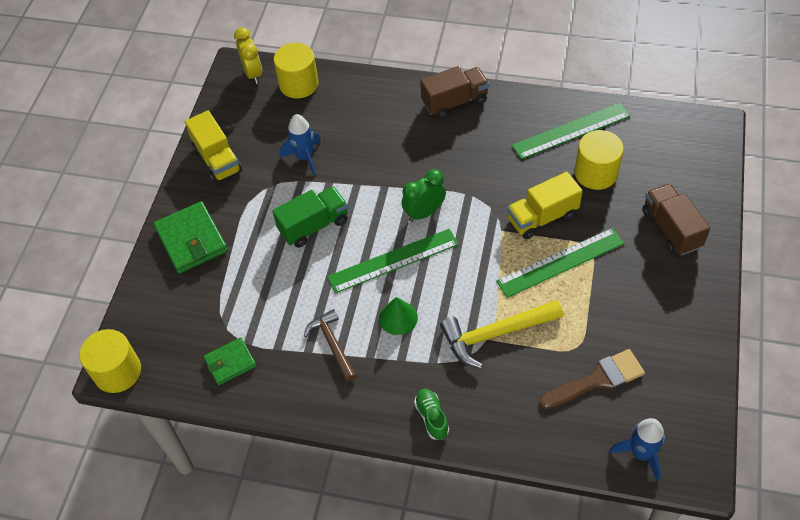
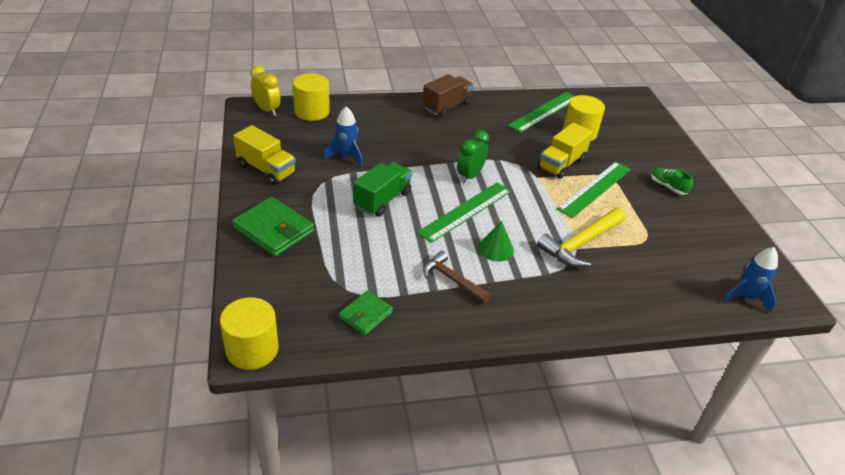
camera: 30 degrees left, 15 degrees down
green shoe [414,389,449,440] -> green shoe moved to [651,168,693,195]
brown brush [539,349,645,409] -> none
brown truck [643,183,710,256] -> none

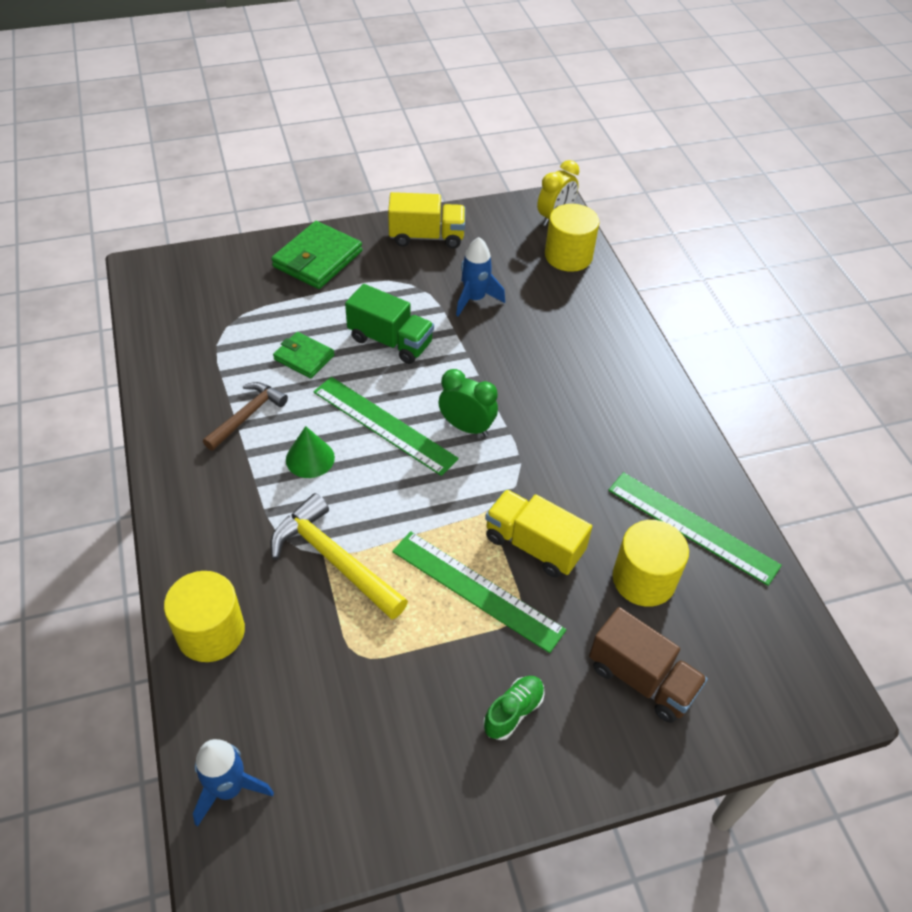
camera: 85 degrees right, 10 degrees up
yellow cylinder [220,297,279,370] -> yellow cylinder moved to [164,571,245,662]
yellow truck [233,125,296,185] -> yellow truck turned 120 degrees counterclockwise [388,192,465,248]
green wallet [339,291,393,336] -> green wallet moved to [273,332,335,378]
brown truck [422,74,474,117] -> brown truck moved to [589,607,708,723]

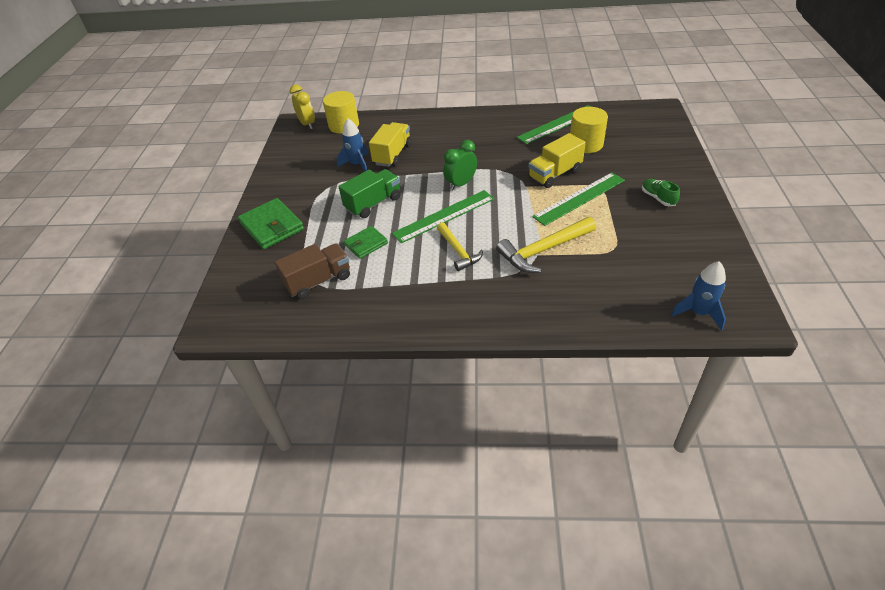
camera: 65 degrees left, 5 degrees down
yellow cylinder [164,571,245,662] -> none
brown hammer [203,382,288,451] -> none
green cone [286,426,335,478] -> yellow hammer [437,222,483,271]
yellow truck [388,192,465,248] -> yellow truck moved to [369,122,412,167]
brown truck [589,607,708,723] -> brown truck moved to [275,243,350,299]

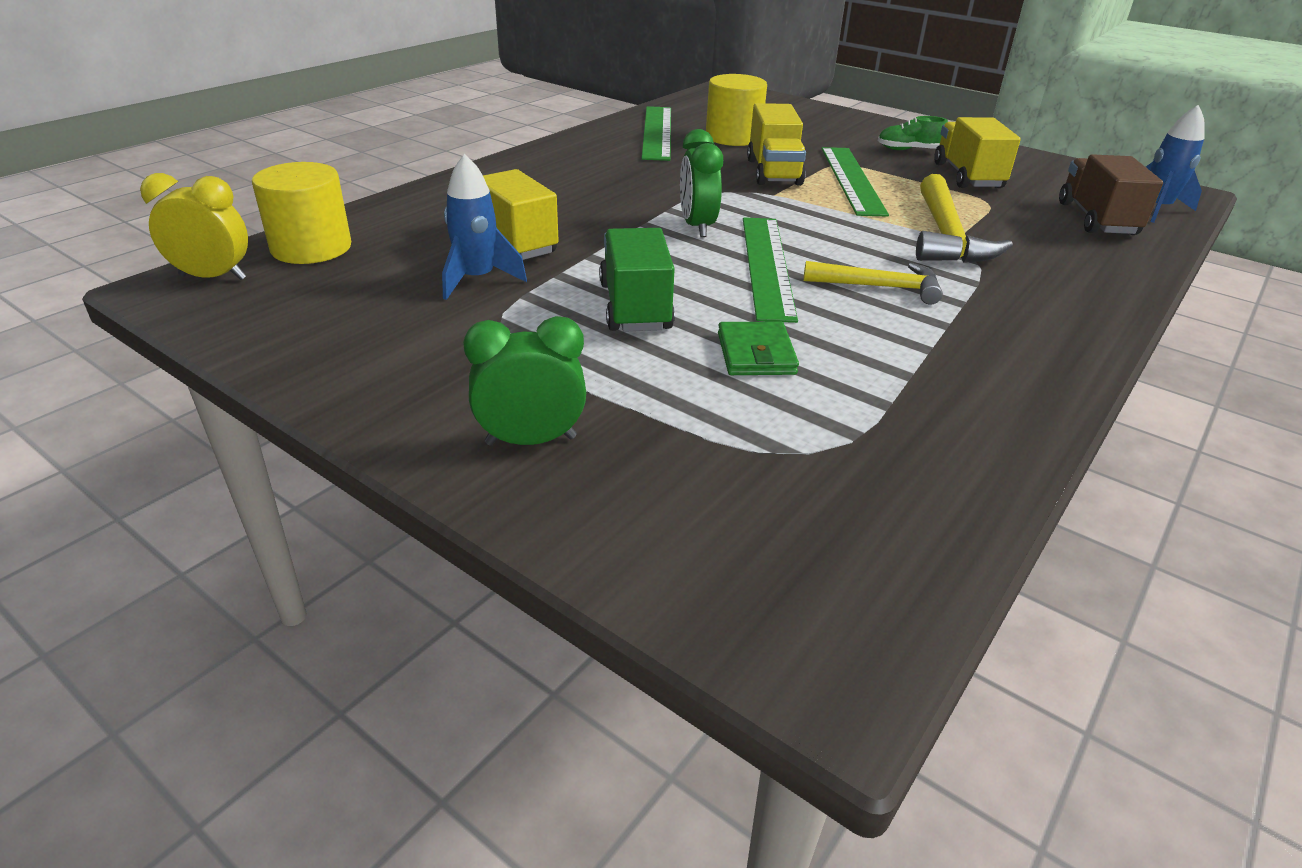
camera: 60 degrees left, 10 degrees down
green wallet [238,198,304,249] -> green clock [463,316,586,446]
brown truck [275,243,350,299] -> brown truck moved to [1059,154,1163,235]
none -> yellow truck [934,117,1021,188]

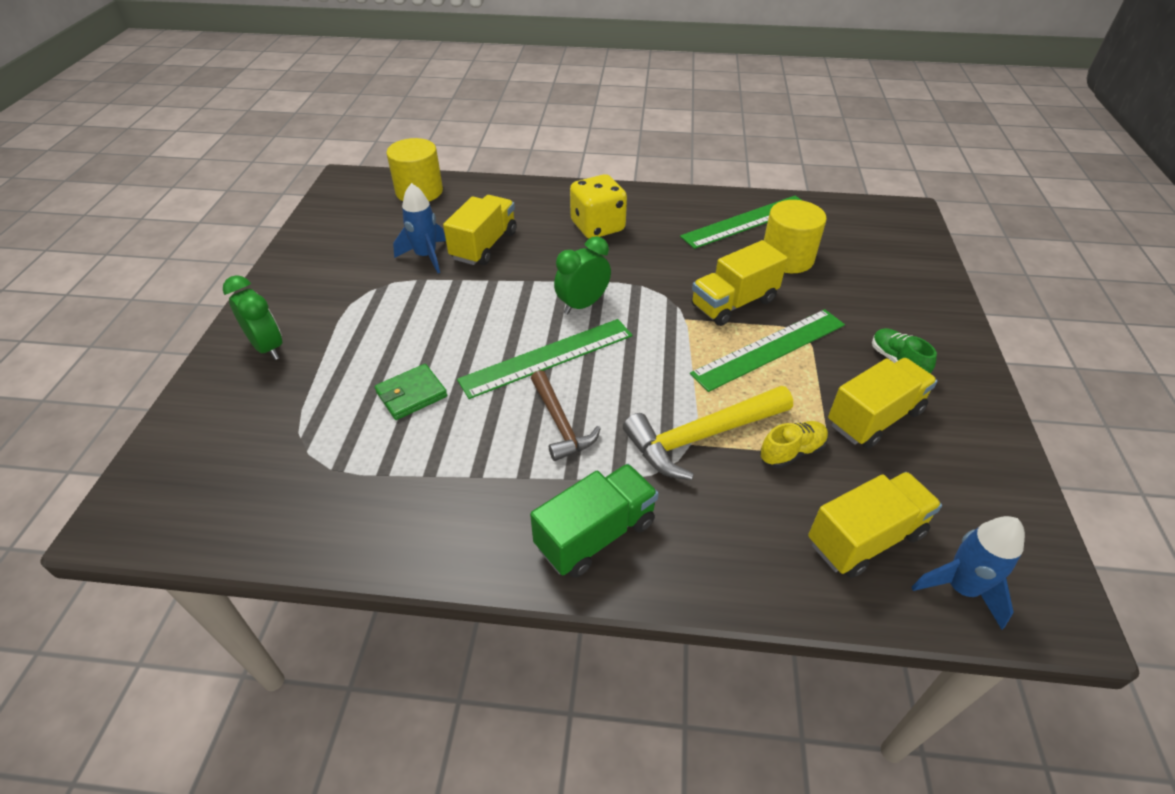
camera: 60 degrees right, 10 degrees up
yellow clock [140,173,248,280] -> none
green truck [599,228,675,332] -> green truck moved to [530,464,659,578]
yellow hammer [803,261,943,304] -> brown hammer [531,370,601,461]
brown truck [1059,154,1163,235] -> yellow truck [808,472,942,578]
none -> yellow dice [570,174,627,239]
none -> yellow shoe [760,421,828,468]

